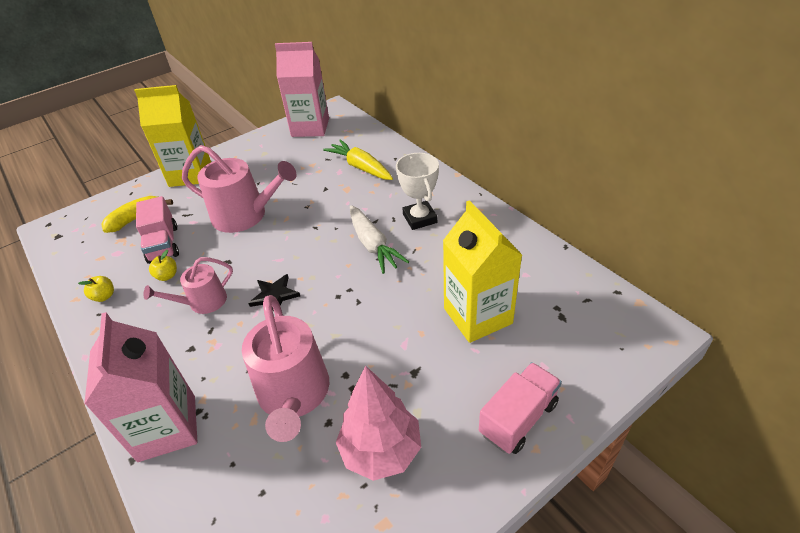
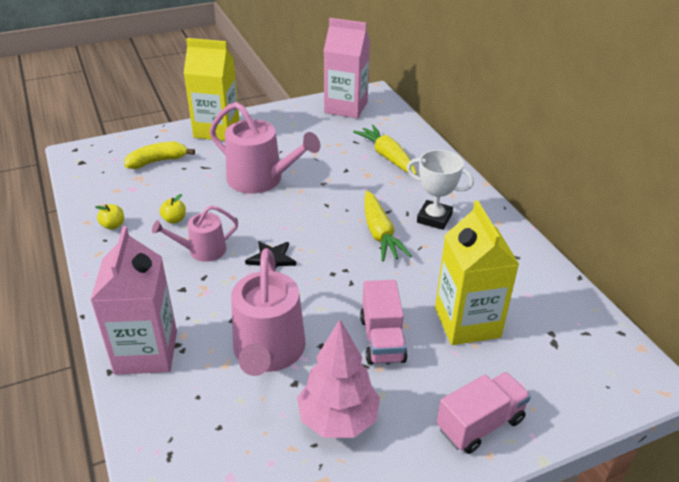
camera: 10 degrees right, 5 degrees down
pink truck [136,196,179,264] -> pink truck moved to [360,280,407,365]
white carrot [350,205,409,274] -> yellow carrot [364,191,412,262]
white trophy [396,153,439,230] -> white trophy turned 60 degrees counterclockwise [407,150,474,230]

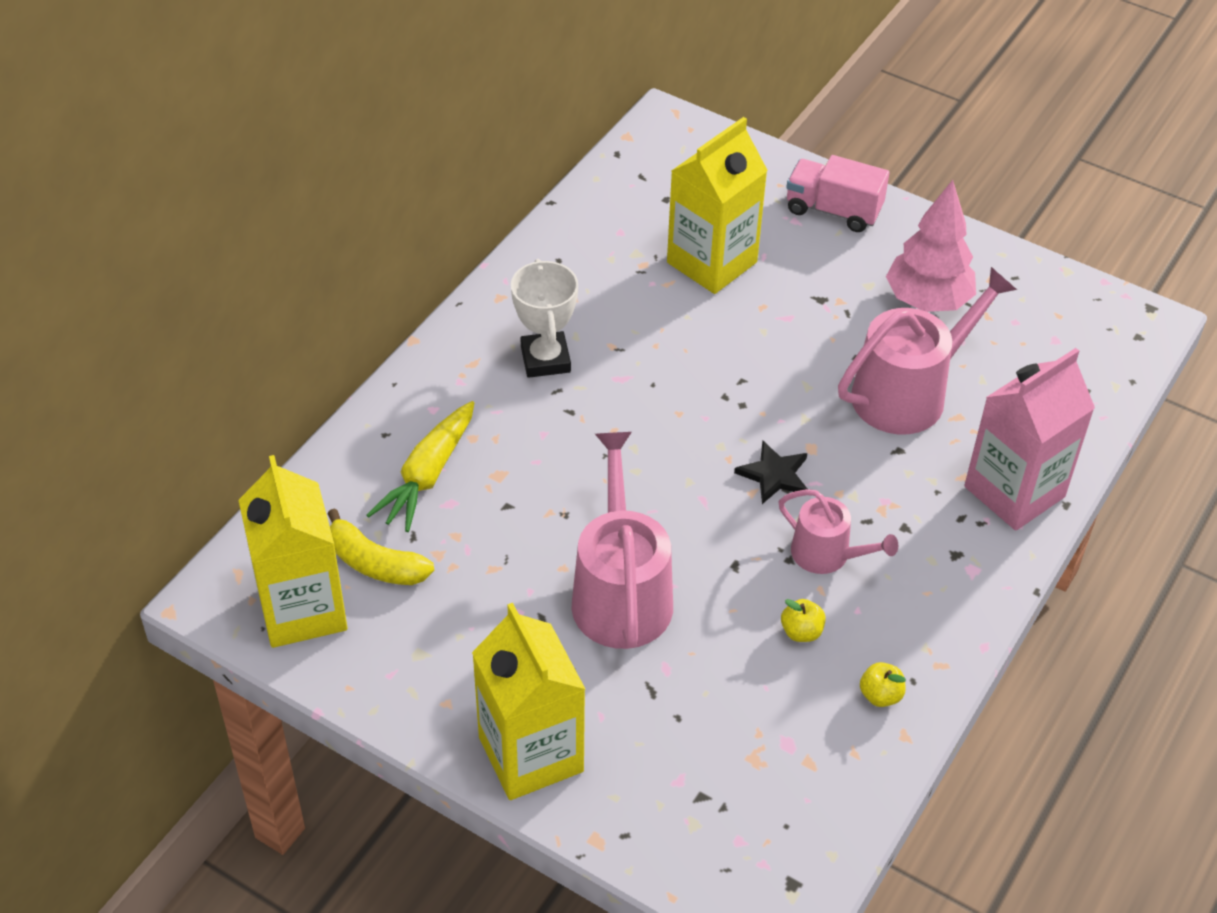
camera: 125 degrees left, 10 degrees up
yellow banana [124,142,195,169] -> yellow banana moved to [327,508,434,585]
pink carton [324,18,370,119] -> yellow carton [238,455,347,648]
pink truck [360,280,407,365] -> none
yellow carrot [364,191,412,262] -> none

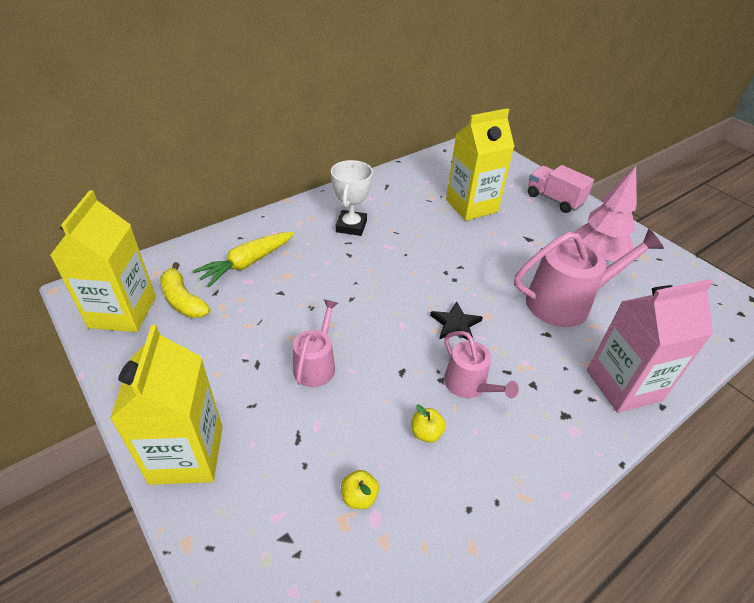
camera: 20 degrees right, 5 degrees down
pink watering can [571,432,673,649] -> pink watering can [293,299,338,387], size x0.58
yellow apple [860,662,906,707] -> yellow apple moved to [341,470,379,509]

